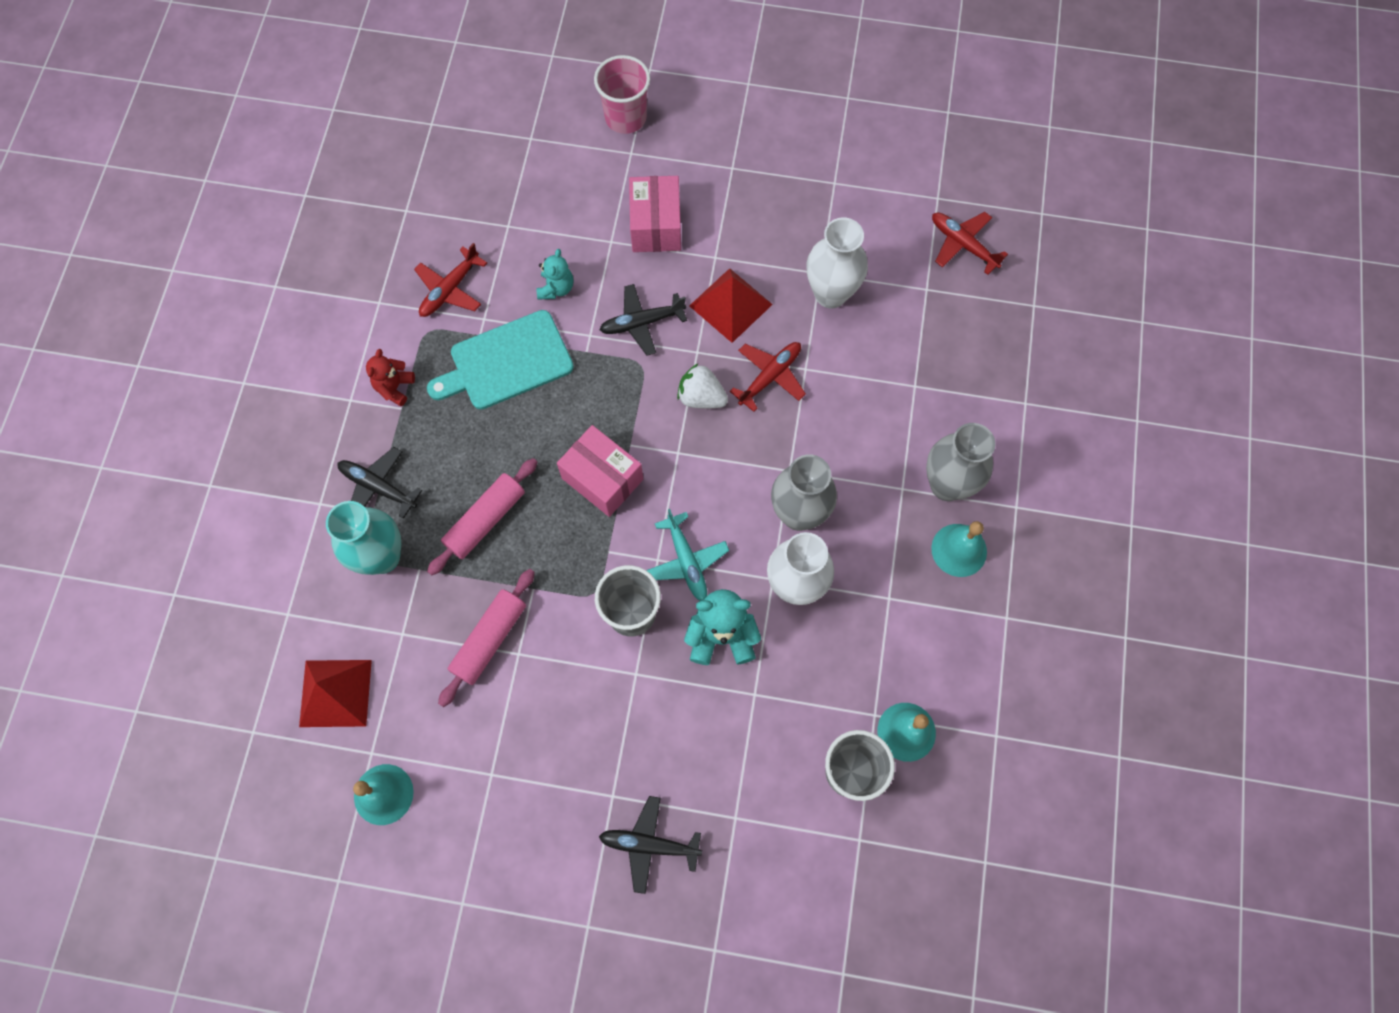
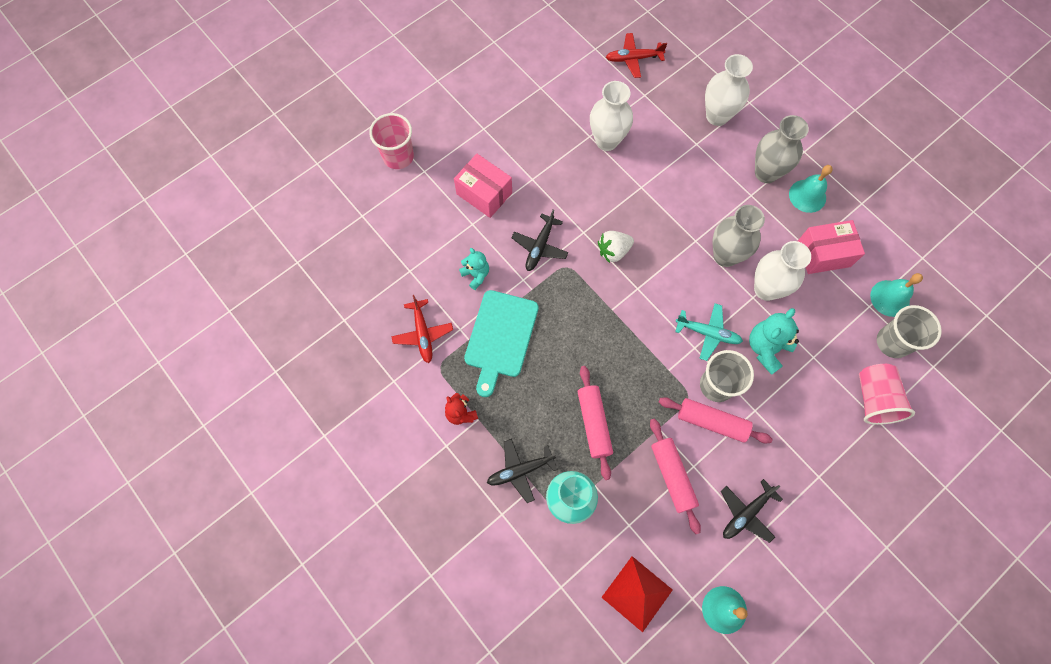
camera: 50 degrees left, 0 degrees up
pink box [557,425,643,517] -> pink box moved to [798,220,865,274]
black plane [599,796,702,894] -> black plane moved to [721,479,783,543]
red pyramid [689,268,773,343] -> none
red plane [730,342,806,412] -> none
none -> pink rolling pin [659,397,773,444]
none -> white vase [705,54,753,126]
none -> pink cup [859,364,915,425]

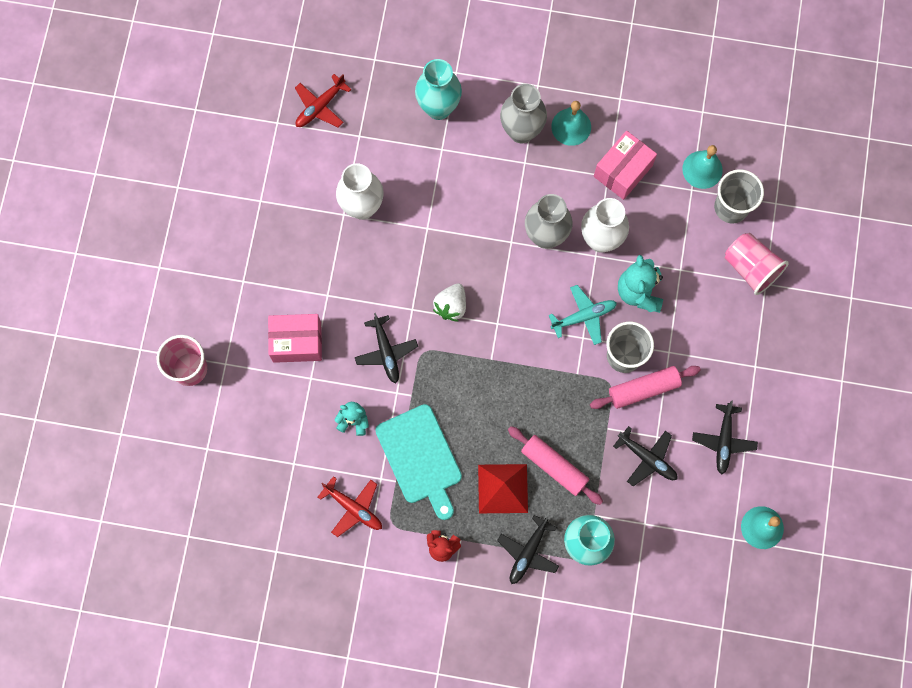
camera: 40 degrees left, 5 degrees up
red pyramid [601,556,673,632] -> red pyramid moved to [478,464,528,513]
pink rolling pin [650,418,701,534] -> black plane [613,426,678,486]
white vase [705,54,753,126] -> turquoise vase [415,59,462,120]

